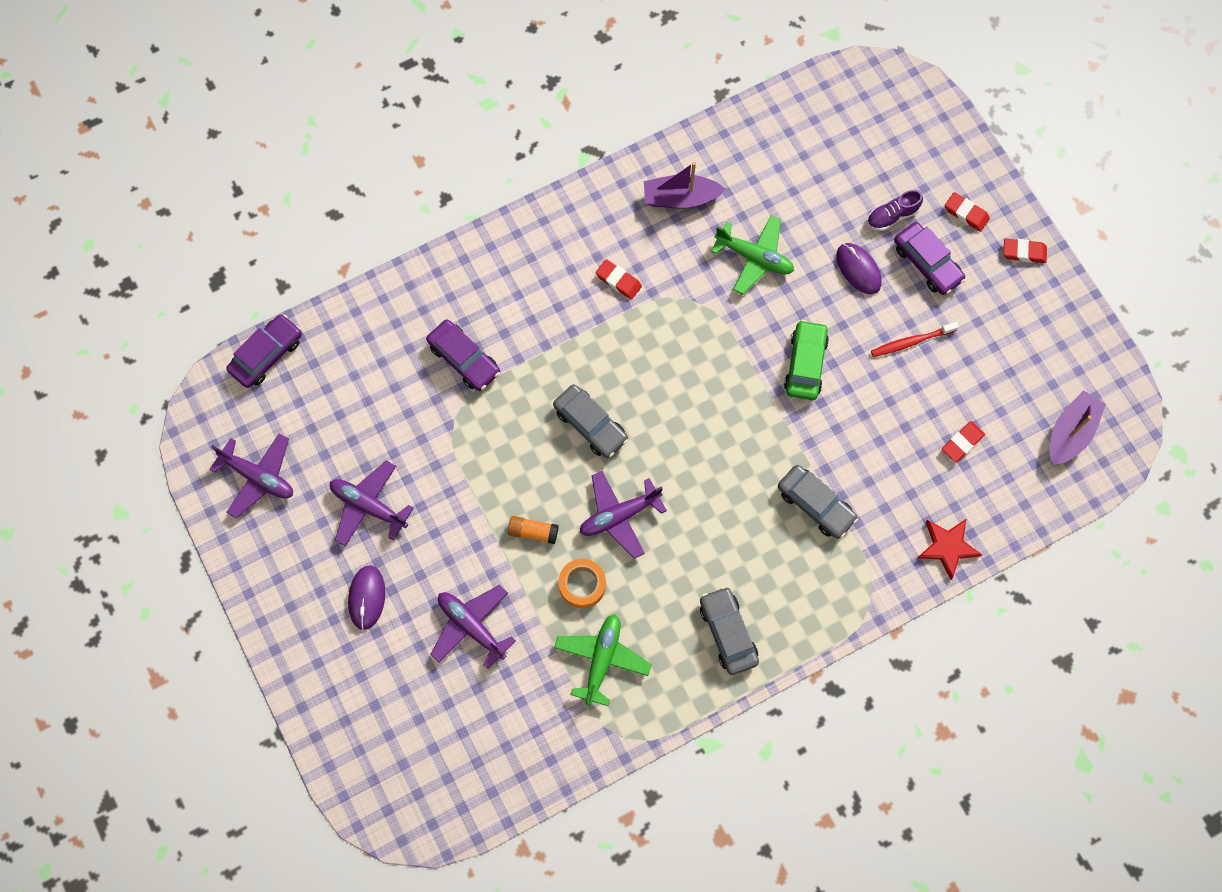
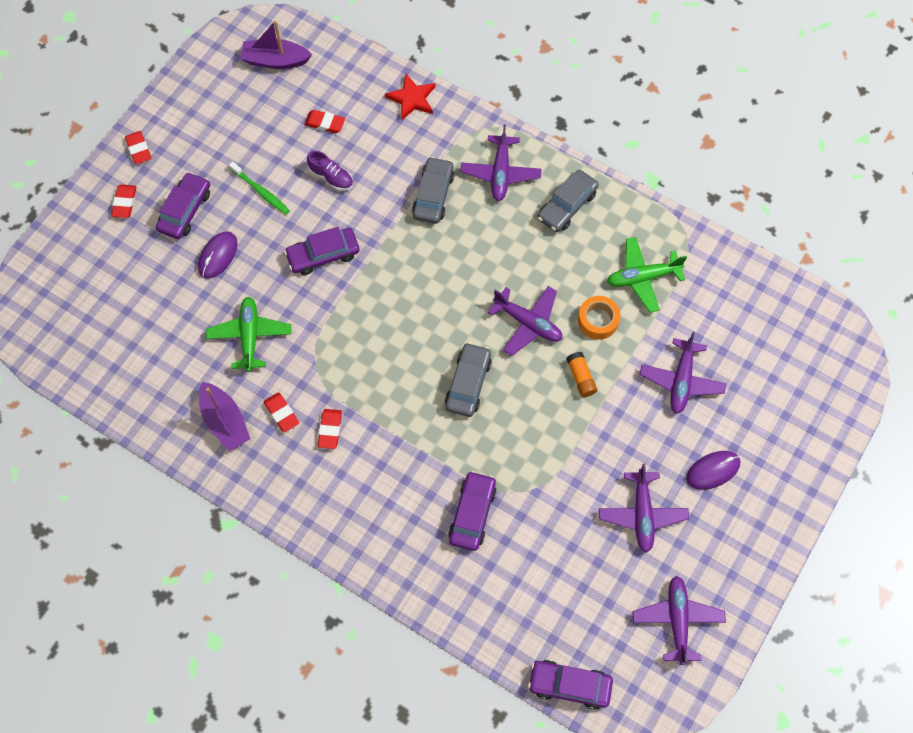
camera: 120 degrees left, 5 degrees down
green car [784,320,829,400] -> purple car [284,227,359,275]
purple shoe [867,190,923,231] -> purple shoe moved to [307,151,353,191]
red toothbrush [871,322,959,357] -> green toothbrush [229,161,290,215]
none -> red eraser [263,392,299,432]
none -> purple plane [461,124,541,201]

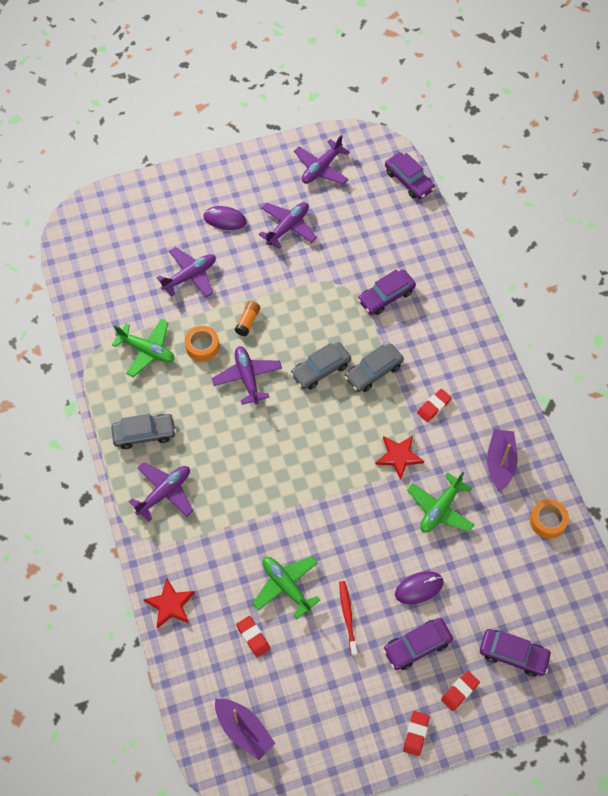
camera: 140 degrees left, 5 degrees down
green toothbrush [229,161,290,215] -> red toothbrush [339,581,357,656]
red eraser [263,392,299,432] -> none
purple car [284,227,359,275] -> purple car moved to [480,629,552,677]
purple shoe [307,151,353,191] -> green plane [252,556,320,620]
grey car [412,157,455,224] -> grey car moved to [344,343,404,392]
none -> red star [375,435,424,480]
none -> orange tape [530,499,569,539]

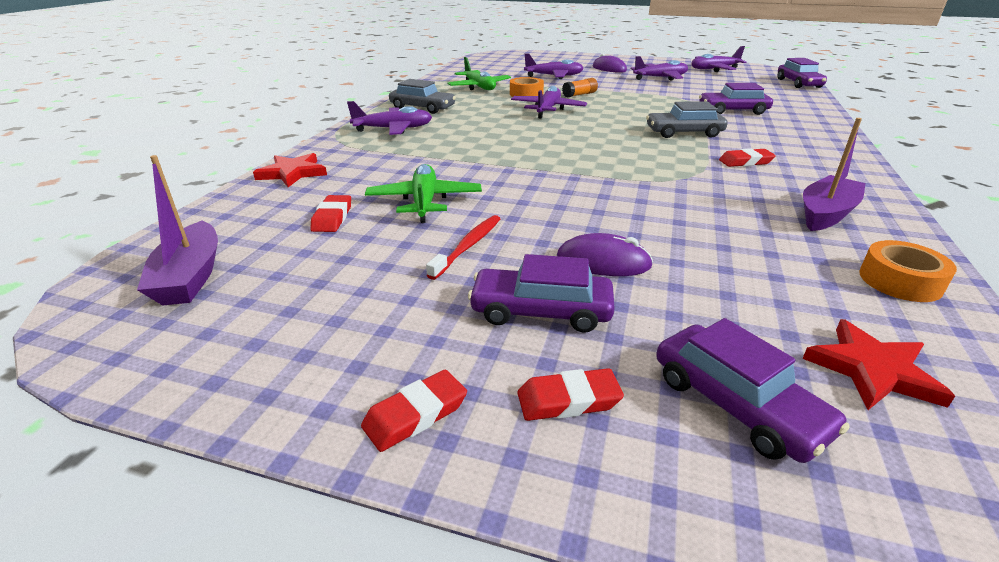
camera: 35 degrees right, 30 degrees down
grey car [290,342,351,389] -> none
red star [375,435,424,480] -> red star moved to [803,319,955,410]
green plane [407,472,475,533] -> none

